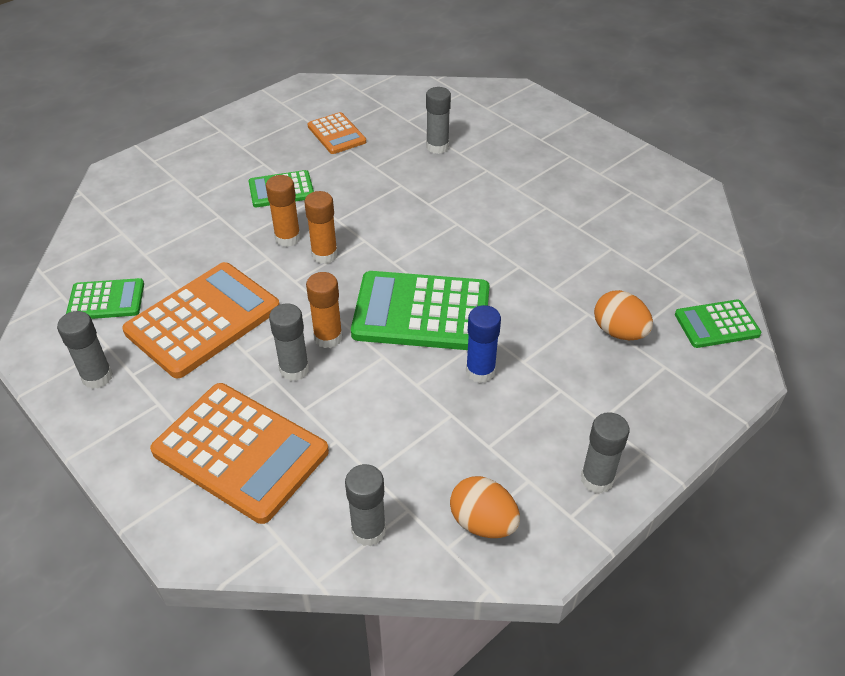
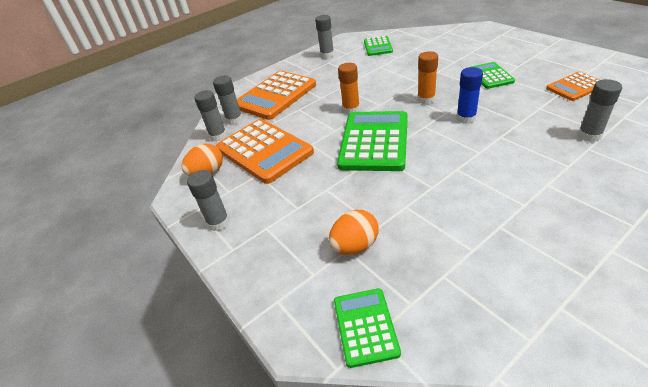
camera: 100 degrees right, 5 degrees down
orange calculator [122,262,280,379] -> orange calculator moved to [216,119,314,184]
orange glue stick [266,175,301,247] -> none
grey glue stick [269,303,309,381] -> grey glue stick moved to [213,75,243,125]
blue glue stick [466,305,501,383] -> blue glue stick moved to [456,67,483,124]

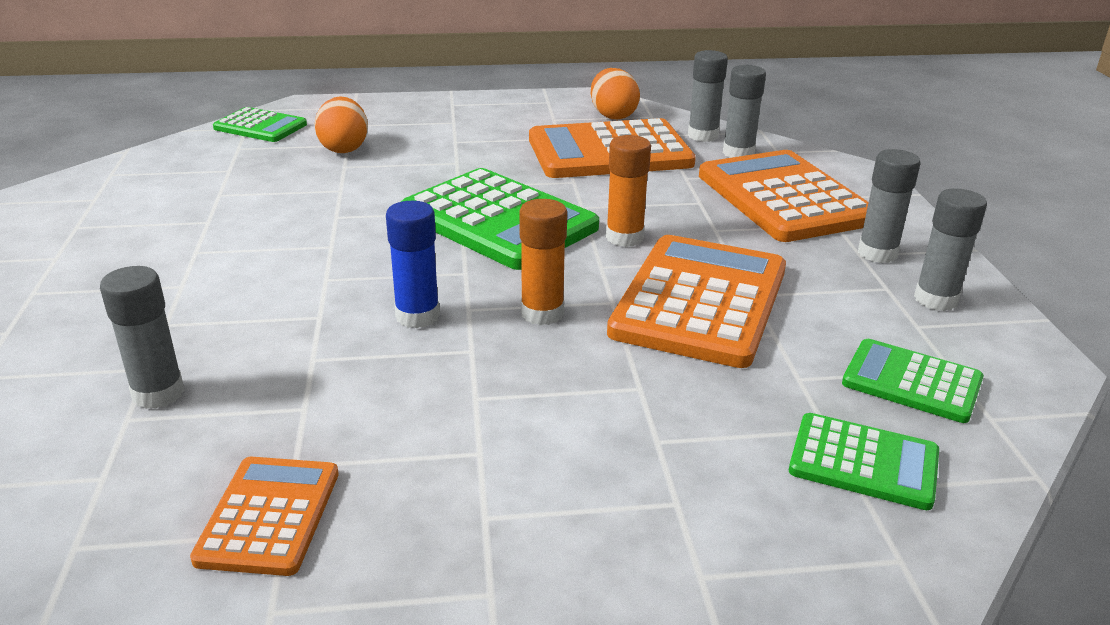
camera: 115 degrees right, 10 degrees down
grey glue stick [187,170,230,231] -> grey glue stick moved to [858,149,921,263]
green calculator [471,62,515,89] -> green calculator moved to [789,413,939,510]
none -> orange calculator [607,235,786,368]

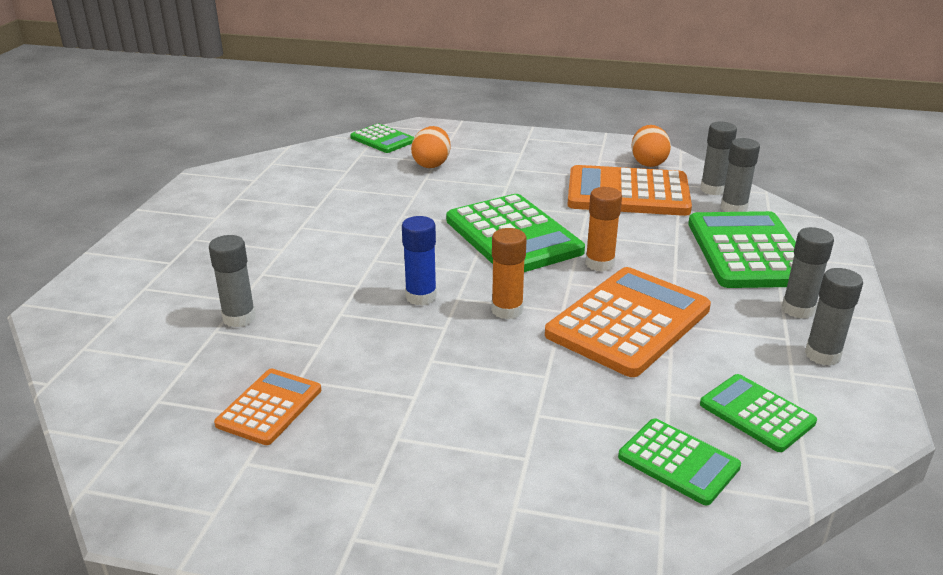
camera: 20 degrees right, 0 degrees up
orange calculator [699,150,869,242] -> green calculator [688,211,796,288]

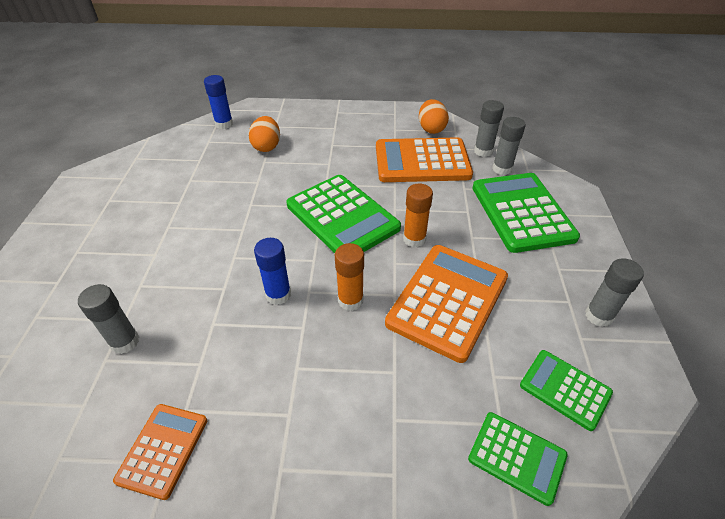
camera: 10 degrees left, 15 degrees up
green calculator [350,124,414,153] -> blue glue stick [204,75,233,129]
grey glue stick [782,227,834,319] -> none

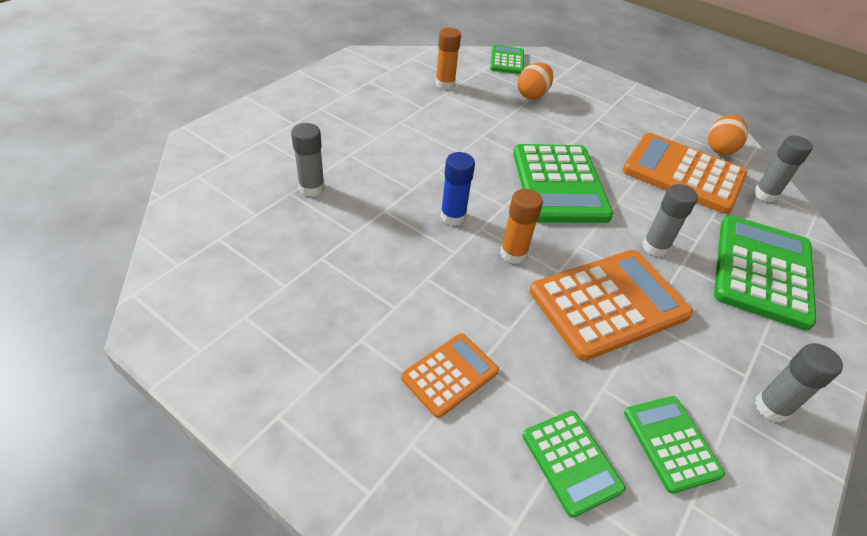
camera: 30 degrees right, 0 degrees up
orange calculator [113,404,207,500] -> orange calculator moved to [401,333,499,418]
blue glue stick [204,75,233,129] -> green calculator [490,45,524,74]
orange glue stick [403,184,433,247] -> orange glue stick moved to [435,28,461,90]
grey glue stick [492,117,526,175] -> grey glue stick moved to [642,184,698,257]

